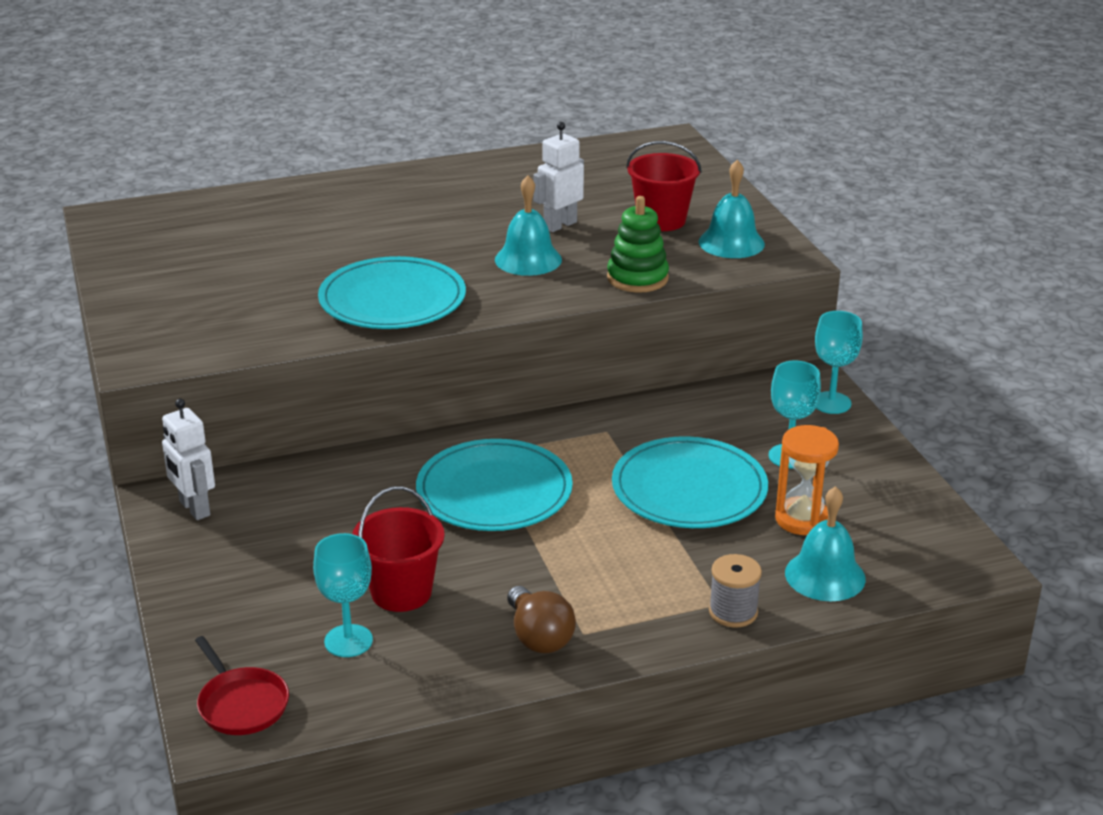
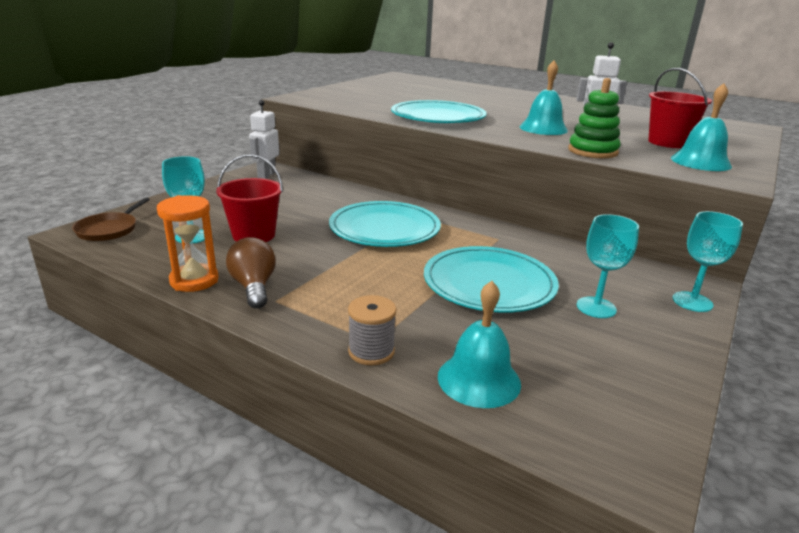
camera: 50 degrees right, 5 degrees down
red pan [195,636,289,735] -> brown pan [72,198,150,241]
brown light bulb [507,586,576,653] -> brown light bulb turned 135 degrees clockwise [226,237,276,309]
orange hourglass [775,425,839,535] -> orange hourglass moved to [157,195,219,292]

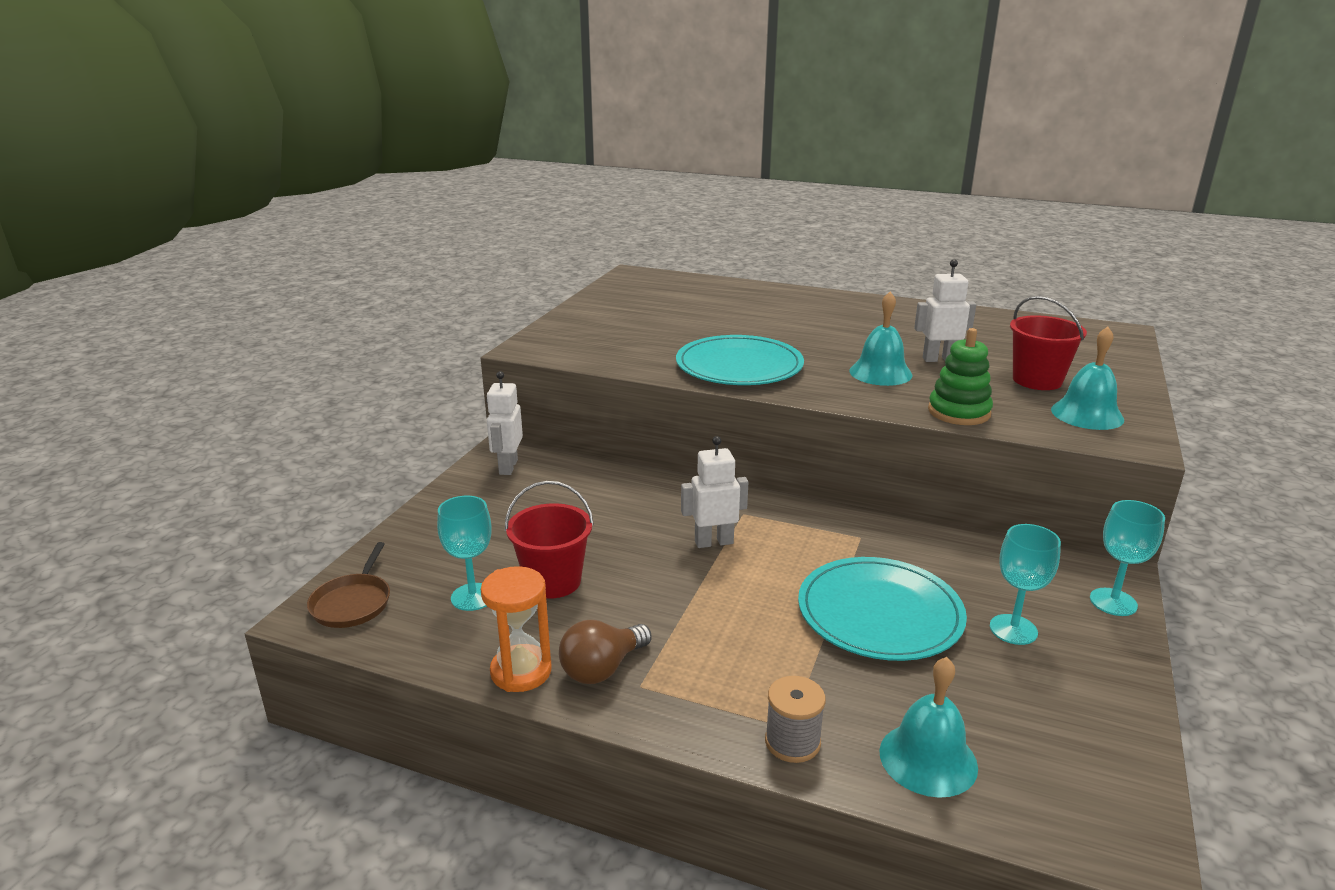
camera: 10 degrees left, 0 degrees up
brown light bulb [226,237,276,309] -> brown light bulb turned 105 degrees counterclockwise [559,620,652,684]
turquoise plate [329,201,441,247] -> white robot [681,436,748,548]

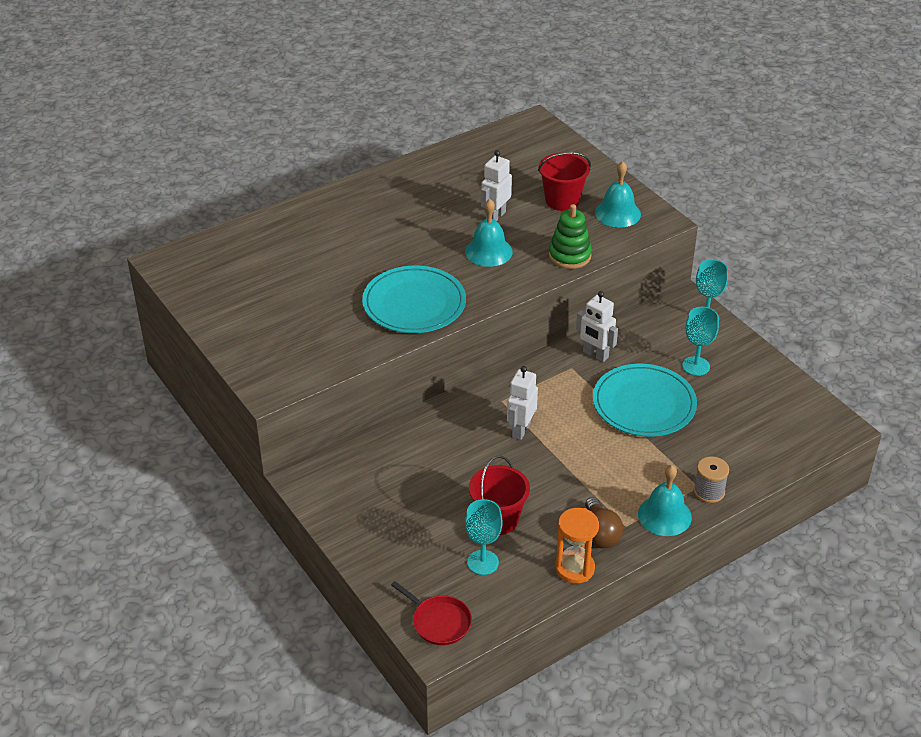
camera: 55 degrees left, 15 degrees up
brown pan [307,542,390,628] -> red pan [391,581,472,645]
white robot [486,371,523,475] -> white robot moved to [576,291,618,362]
turquoise bell [879,657,978,798] -> turquoise bell moved to [638,465,692,536]

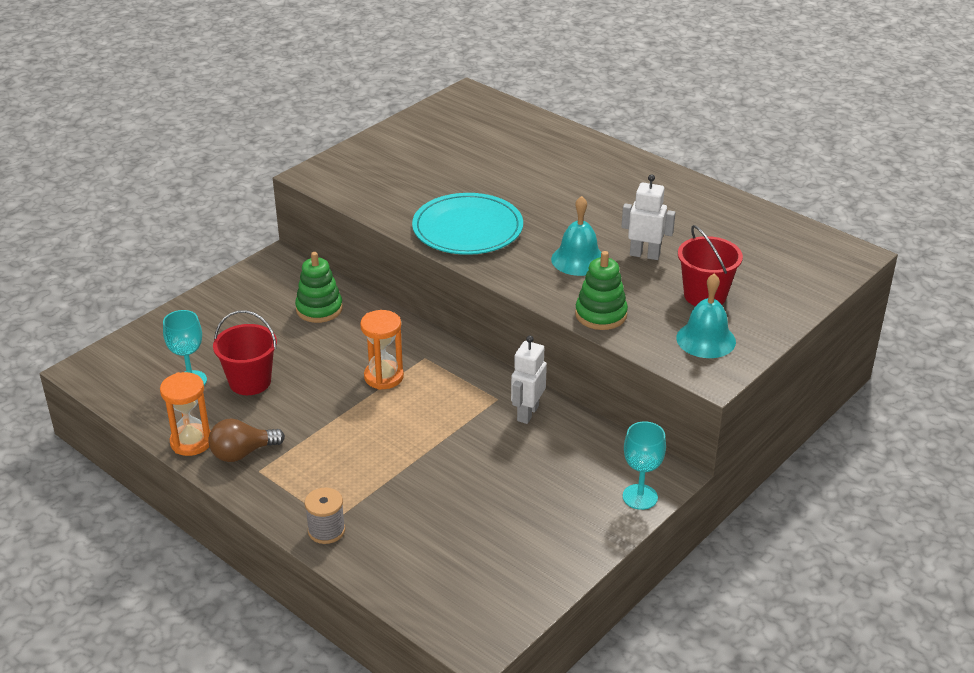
camera: 75 degrees right, 5 degrees down
red pan [391,581,472,645] -> none
white robot [507,366,538,440] -> orange hourglass [360,310,404,390]
turquoise plate [593,364,697,437] -> none
turquoise bell [638,465,692,536] -> none
turquoise goblet [682,307,719,376] -> none
none -> green stacking toy [295,252,343,323]

